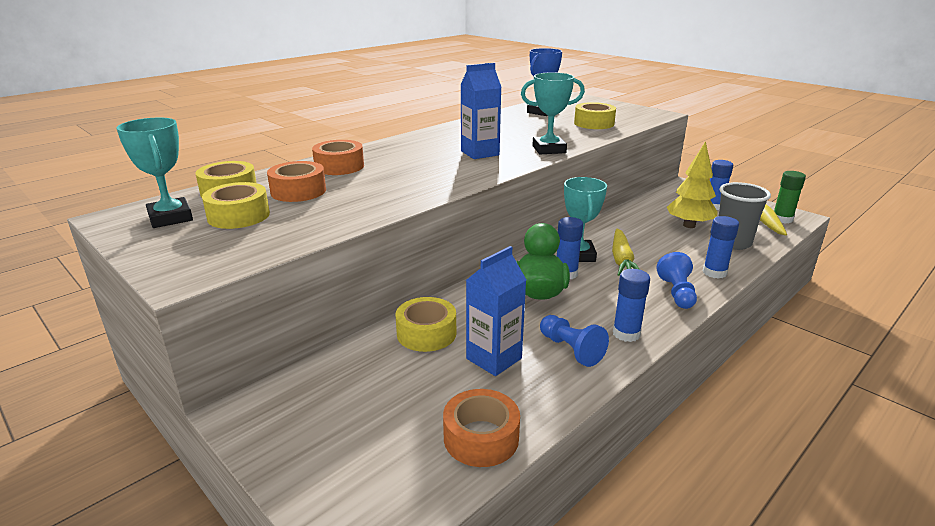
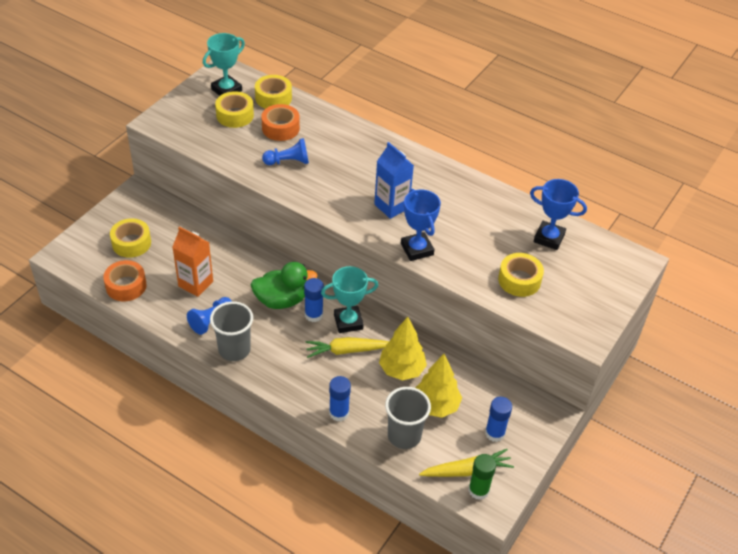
camera: 75 degrees right, 20 degrees up
orange tape [312,140,364,175] -> none
yellow tape [396,297,456,352] -> yellow tape moved to [110,218,151,258]
blue carton [466,246,526,376] -> orange carton [172,226,213,297]
turquoise trophy [521,73,585,154] -> blue trophy [401,189,441,261]
blue glue stick [613,269,650,342] -> grey cup [210,301,253,361]
blue pawn [656,252,697,309] -> blue pawn moved to [262,138,309,165]
none -> yellow tree [379,317,427,381]

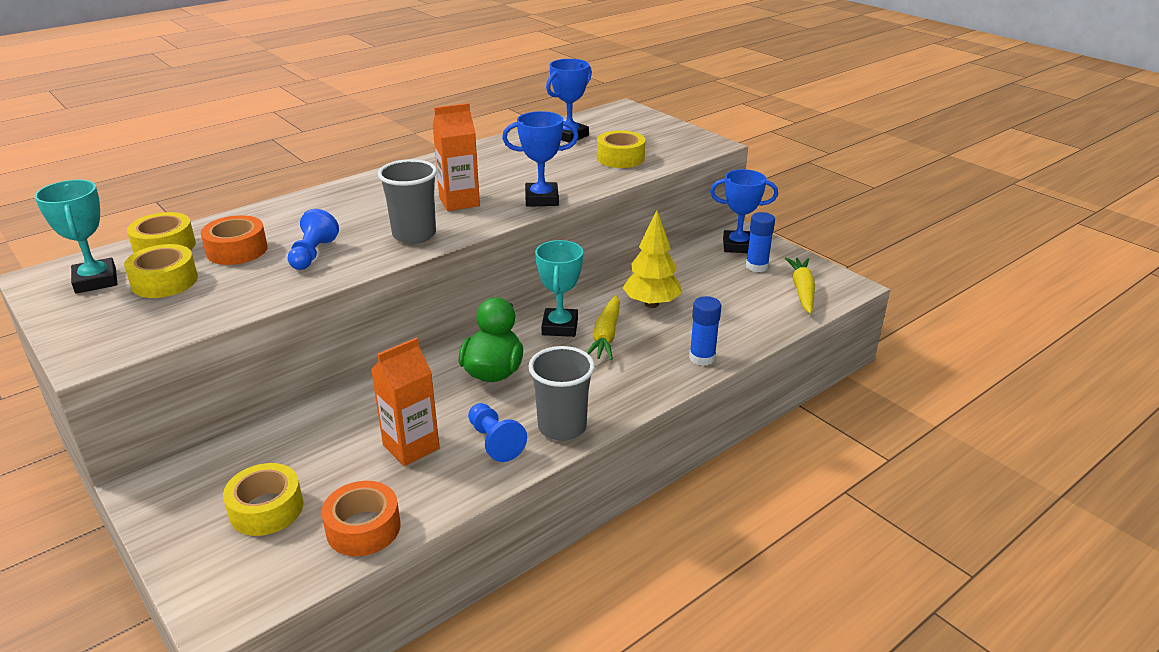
camera: 70 degrees left, 15 degrees down
blue glue stick [304,278,324,322] -> none
blue carton [374,142,414,219] -> orange carton [433,103,480,211]
grey cup [385,387,431,449] -> grey cup moved to [378,159,437,244]
yellow tree [415,354,462,418] -> none
green glue stick [468,454,496,500] -> none
none -> blue trophy [710,169,778,253]

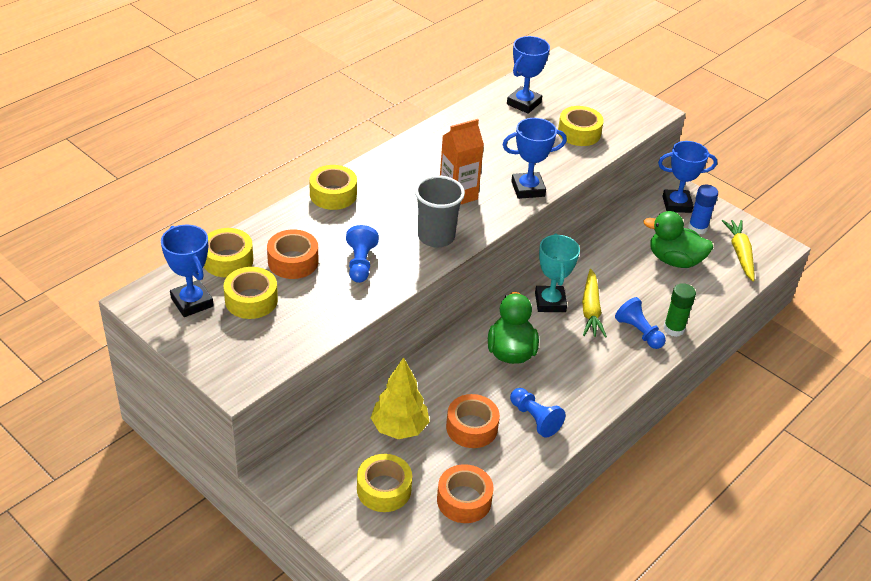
camera: 10 degrees left, 10 degrees up
turquoise trophy [35,180,117,294] -> blue trophy [161,225,214,317]
orange carton [371,337,440,466] -> orange tape [446,394,500,448]
grey cup [528,346,595,441] -> none
yellow tree [623,210,682,308] -> yellow tree moved to [371,357,429,439]
blue glue stick [689,296,722,366] -> green glue stick [664,283,696,337]
none -> yellow tape [309,165,357,210]
none -> blue pawn [615,297,666,349]
none -> green duck [643,211,714,268]

